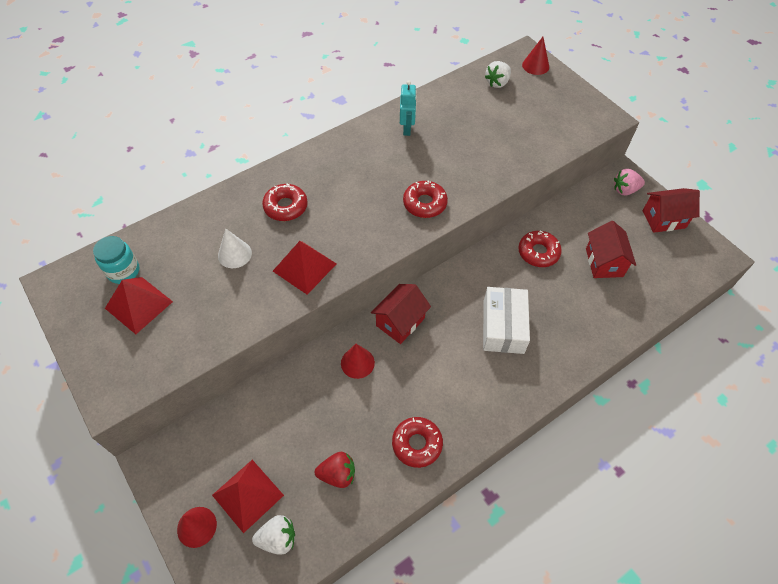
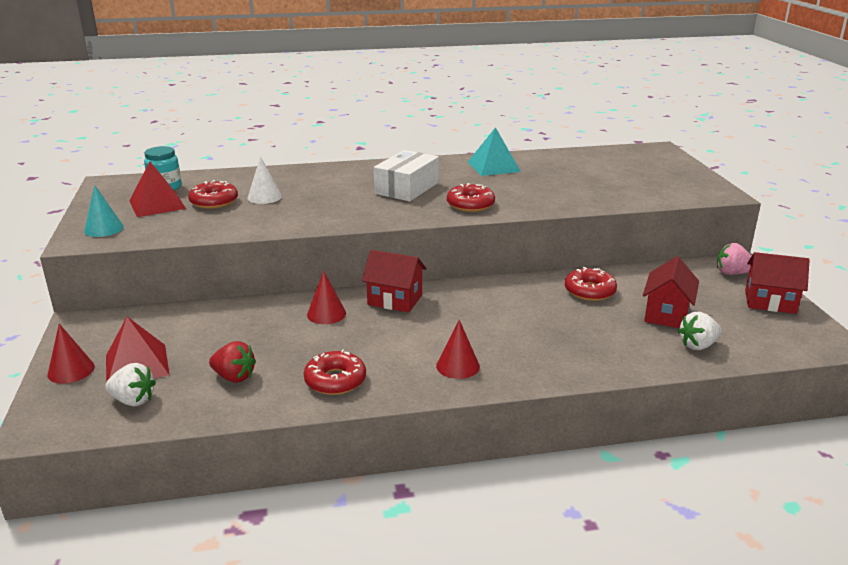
camera: 25 degrees right, 30 degrees down
red donut [262,184,308,221] -> red donut moved to [188,180,238,209]
red pyramid [273,241,337,295] -> none
red house [371,284,431,344] -> red house turned 45 degrees clockwise [362,250,426,313]
turquoise robot [400,80,417,136] -> turquoise pyramid [468,127,521,176]
white box [483,287,530,354] -> white box moved to [374,150,439,202]
white strawberry [485,61,511,88] -> white strawberry moved to [678,312,722,350]
red cone [522,37,549,75] -> red cone moved to [436,320,480,379]
none -> turquoise cone [84,185,124,237]

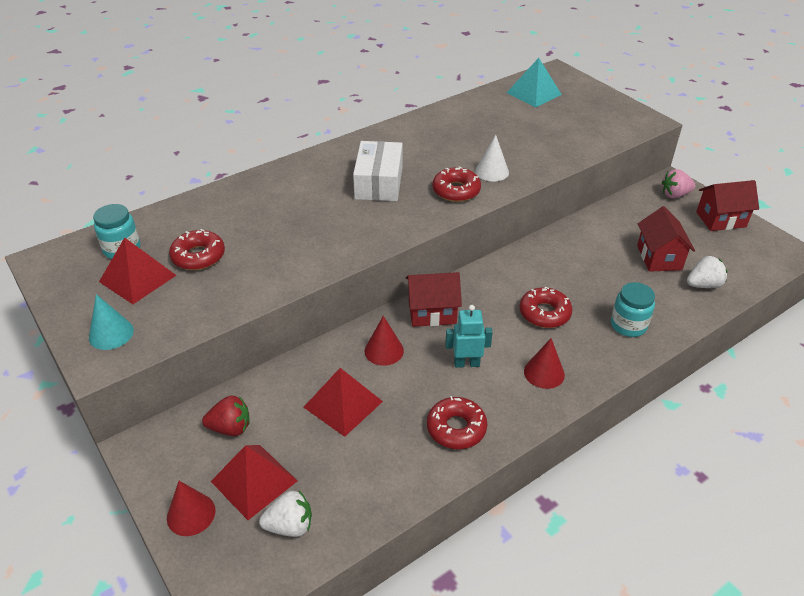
camera: 25 degrees left, 15 degrees up
red strawberry [209,341,256,383] -> red strawberry moved to [202,396,249,436]
white cone [247,156,282,204] -> white cone moved to [475,135,509,182]
turquoise pyramid [468,127,521,176] -> turquoise pyramid moved to [507,58,562,108]
red donut [565,267,617,301] -> red donut moved to [520,287,572,328]
white strawberry [678,312,722,350] -> white strawberry turned 150 degrees counterclockwise [687,256,727,288]
none -> red pyramid [303,368,383,437]
none -> turquoise robot [445,305,493,368]
none -> turquoise jar [611,282,655,337]

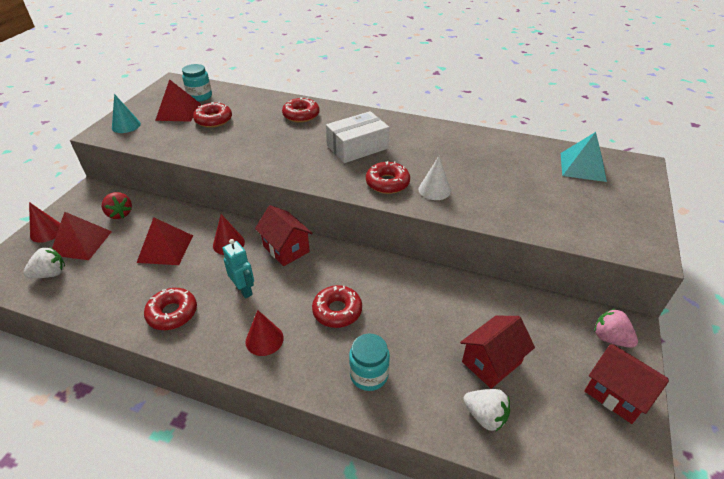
camera: 55 degrees right, 0 degrees up
white strawberry [259,491,312,537] -> white strawberry turned 75 degrees counterclockwise [23,247,65,278]
none -> red donut [282,97,319,122]

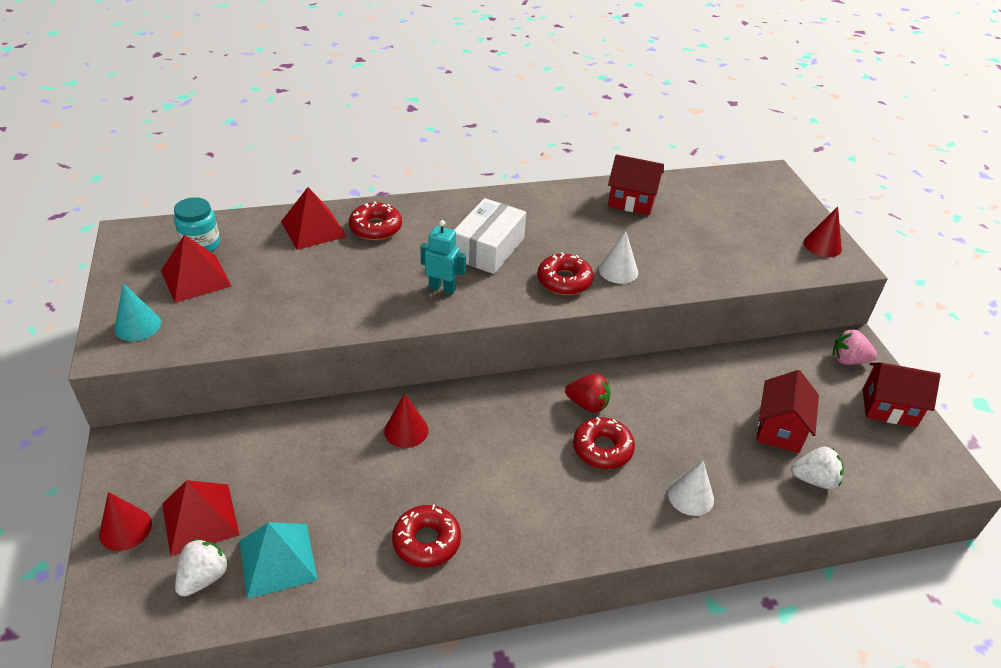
camera: 35 degrees left, 0 degrees up
red strawberry [102,192,132,219] -> red strawberry moved to [565,374,610,413]
red pyramid [136,218,193,265] -> red pyramid moved to [281,187,347,250]
red donut [193,102,232,128] -> none
turquoise robot [222,239,254,298] -> turquoise robot moved to [420,220,466,295]
red cone [246,310,284,356] -> red cone moved to [804,207,842,257]
red house [255,205,313,266] -> red house moved to [608,154,664,215]
turquoise jar [349,334,390,391] -> white cone [668,460,714,516]
turquoise pyramid [561,132,607,182] -> turquoise pyramid moved to [240,522,318,599]

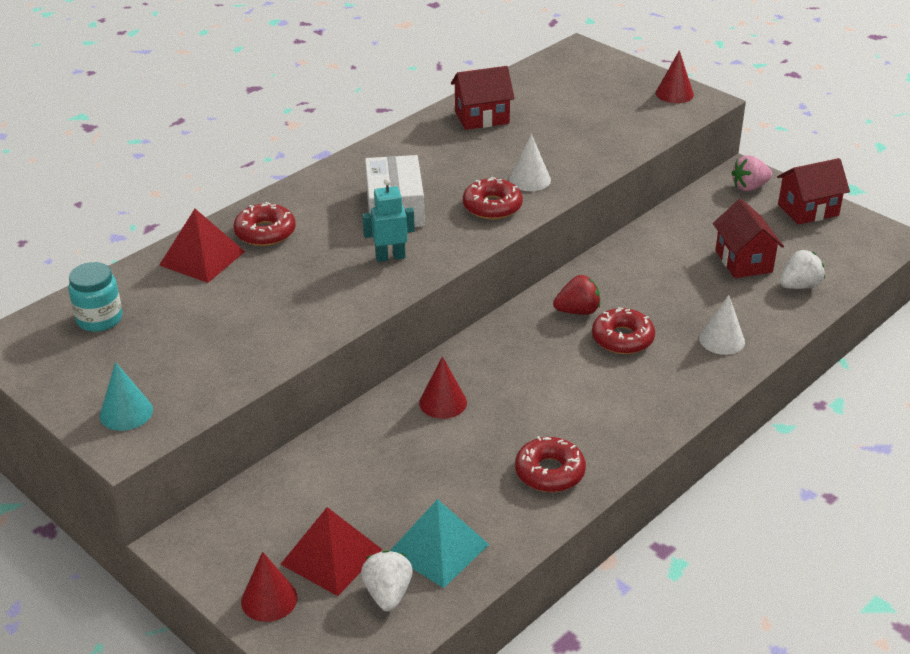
camera: 30 degrees left, 5 degrees down
red pyramid [161,235,231,303] -> none

